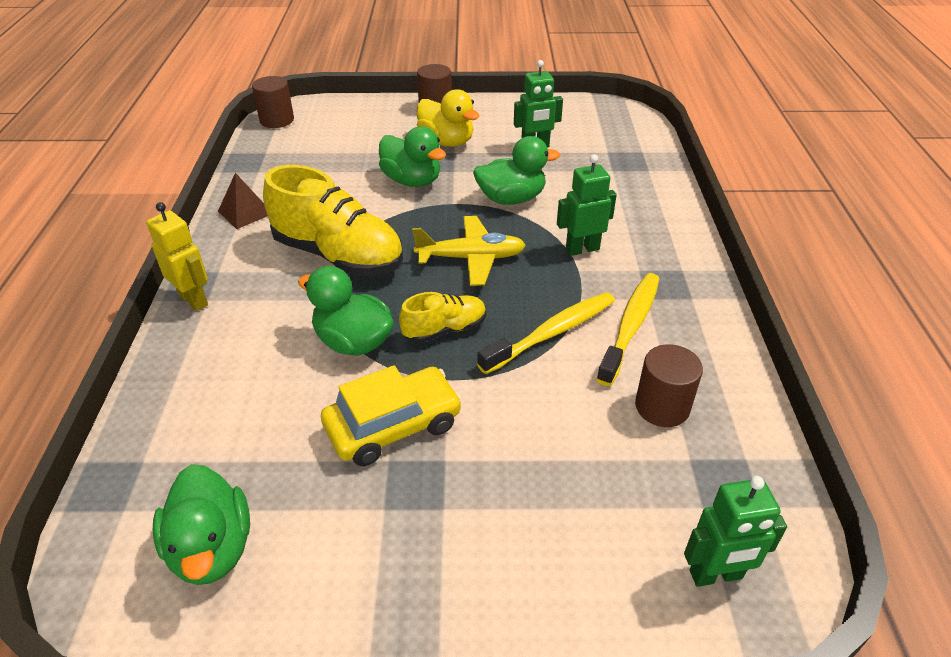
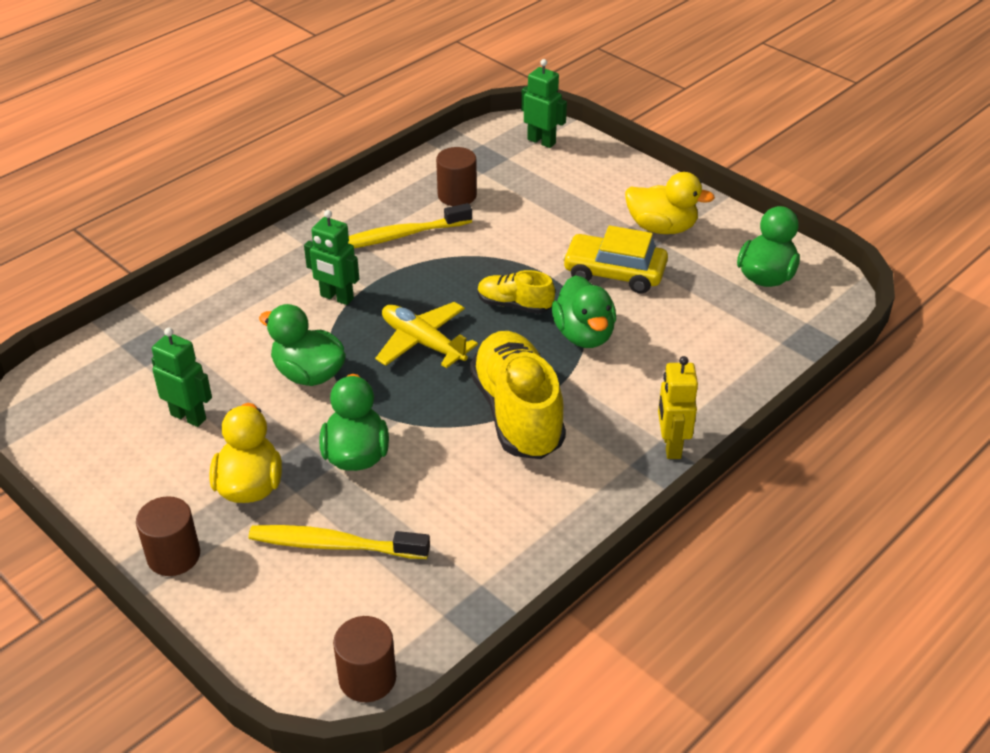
camera: 135 degrees left, 0 degrees up
brown pyramid [218,173,268,229] -> none
yellow toothbrush [477,292,615,374] -> yellow toothbrush moved to [249,525,430,559]
none -> yellow duck [625,172,715,234]

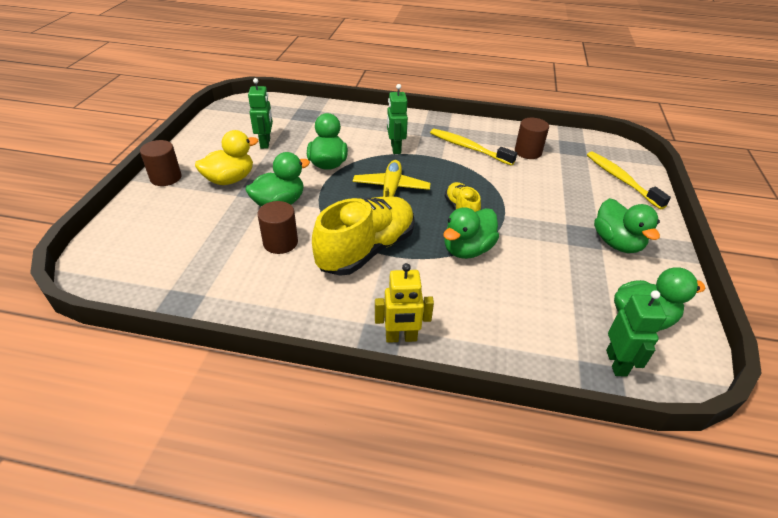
camera: 55 degrees right, 0 degrees up
yellow toothbrush [249,525,430,559] -> yellow toothbrush moved to [587,152,671,209]
brown cylinder [333,616,396,702] -> brown cylinder moved to [257,201,298,254]
green robot [521,59,567,148] -> green robot moved to [606,290,667,377]
yellow car [562,225,668,293] -> none
yellow duck [625,172,715,234] -> green duck [594,198,660,253]
yellow robot [658,356,698,459] -> yellow robot turned 150 degrees counterclockwise [375,263,434,343]

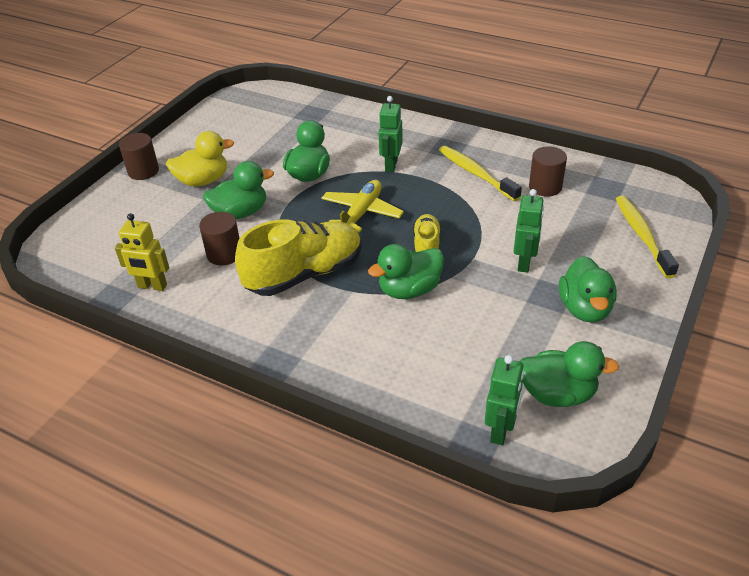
camera: 20 degrees right, 0 degrees up
green robot [248,78,273,149] -> green robot moved to [513,189,544,273]
yellow robot [375,263,434,343] -> yellow robot moved to [115,213,169,291]

